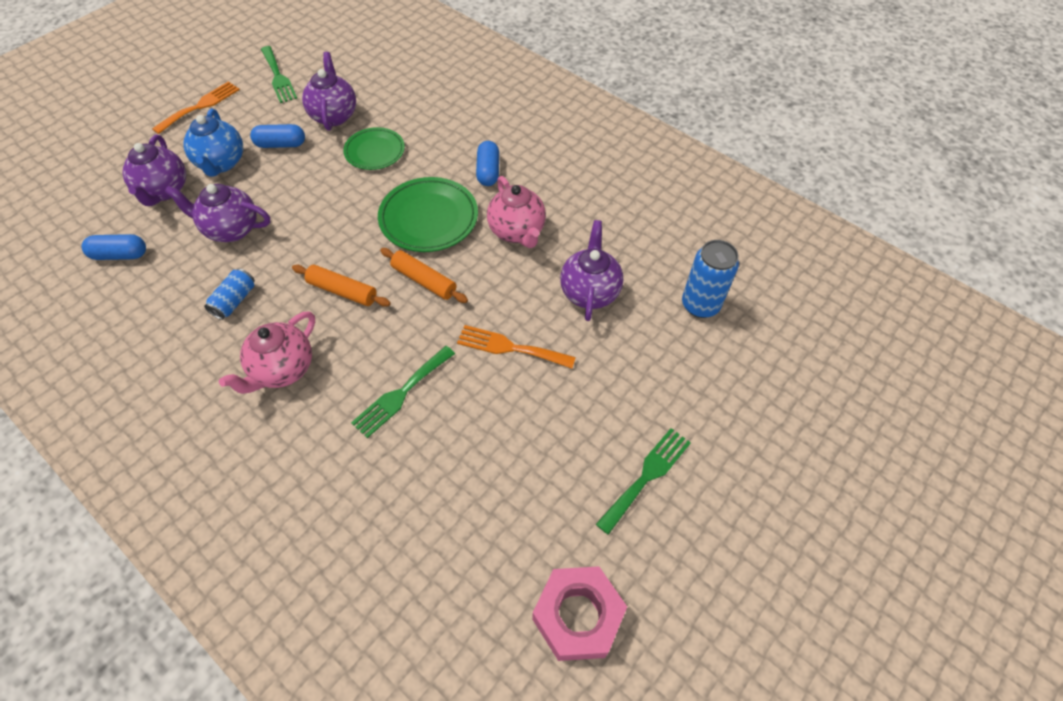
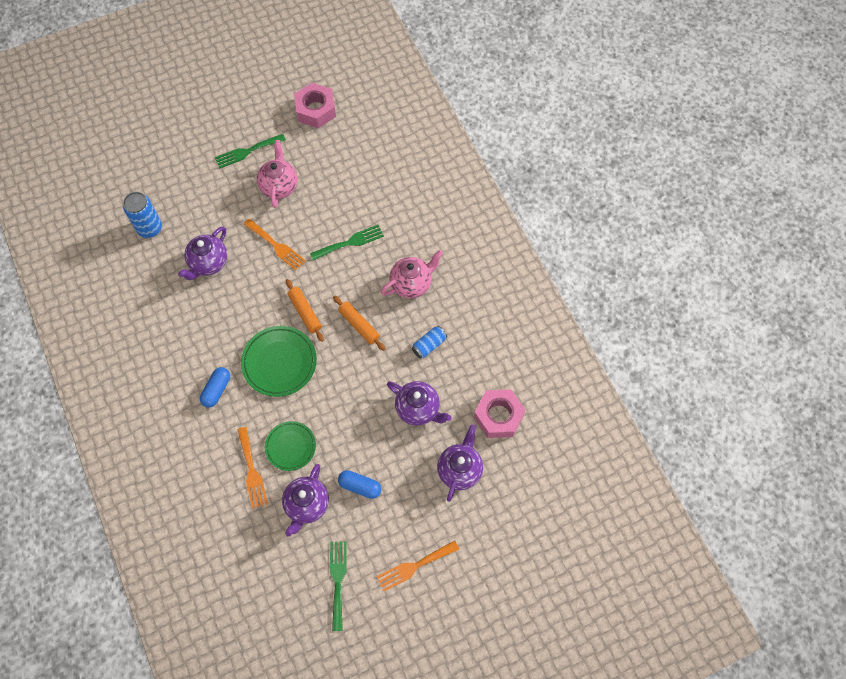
camera: 155 degrees left, 10 degrees up
blue capsule [82,234,146,260] -> pink nut [474,389,525,438]
blue teapot [183,108,243,177] -> none
pink teapot [487,176,546,248] -> pink teapot moved to [257,140,298,208]
none -> orange fork [237,427,268,509]

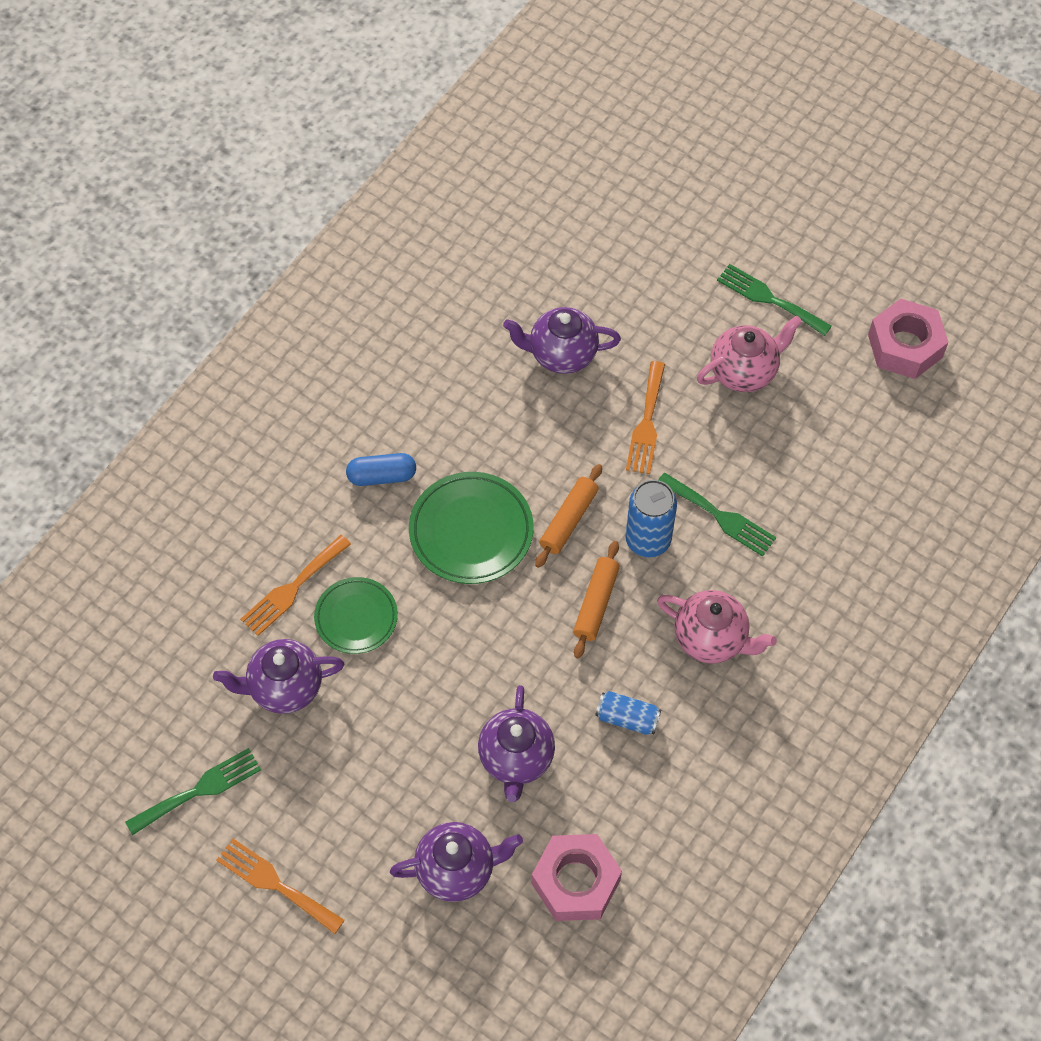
camera: 60 degrees right, 5 degrees down
blue can [123,192,162,238] -> blue can moved to [625,480,677,557]
blue capsule [338,470,381,499] -> none

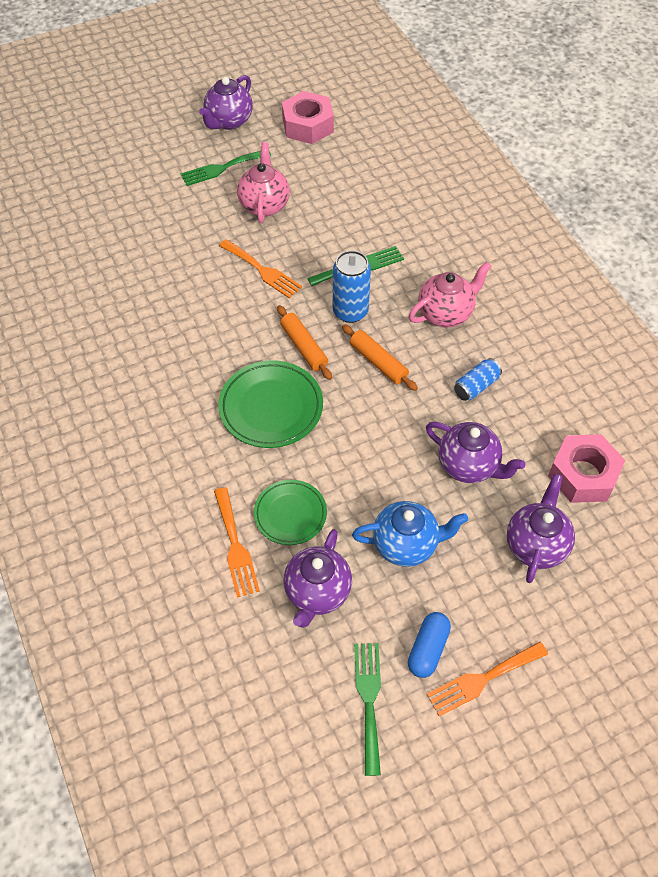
camera: 60 degrees left, 5 degrees down
blue capsule [346,453,416,486] -> blue capsule moved to [408,612,451,678]
purple teapot [503,307,621,374] -> purple teapot moved to [199,75,253,130]
none -> blue teapot [352,501,468,567]

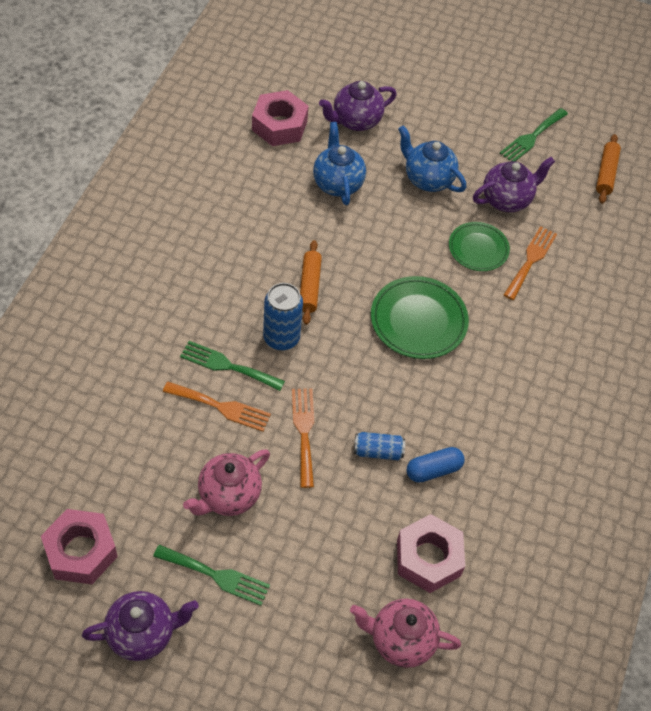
camera: 140 degrees left, 0 degrees up
orange rolling pin [277,305,332,380] -> orange rolling pin moved to [596,134,621,204]
blue capsule [408,612,451,678] -> blue capsule moved to [407,447,464,483]
pink teapot [409,262,492,327] -> pink teapot moved to [350,599,461,668]
purple teapot [426,422,525,483] -> blue teapot [313,122,366,205]
orange fork [427,642,548,716] -> orange fork moved to [163,382,271,432]
blue can [454,358,502,401] -> blue can moved to [354,432,405,460]
none -> pink nut [397,514,465,593]

